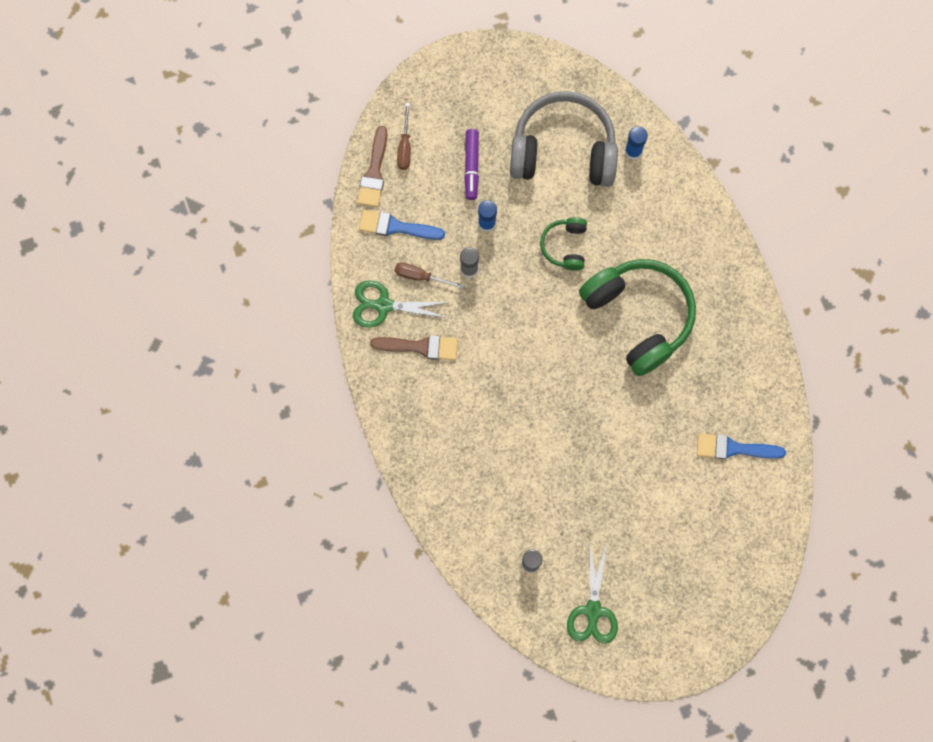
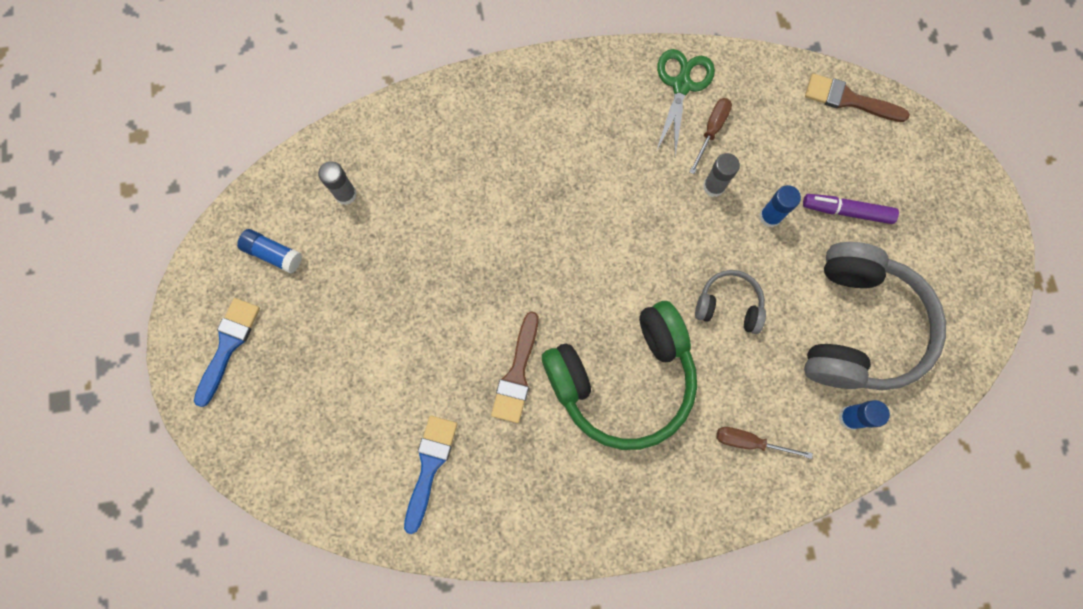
camera: 100 degrees right, 0 degrees up
blue brush [359,210,445,240] -> blue brush moved to [194,298,260,407]
brown brush [370,335,458,360] -> brown brush moved to [491,311,538,423]
brown screwdriver [397,103,411,170] -> brown screwdriver moved to [716,427,813,459]
green headphones [540,217,587,271] -> grey headphones [695,270,766,334]
green scissors [567,543,618,644] -> blue glue stick [237,229,302,274]

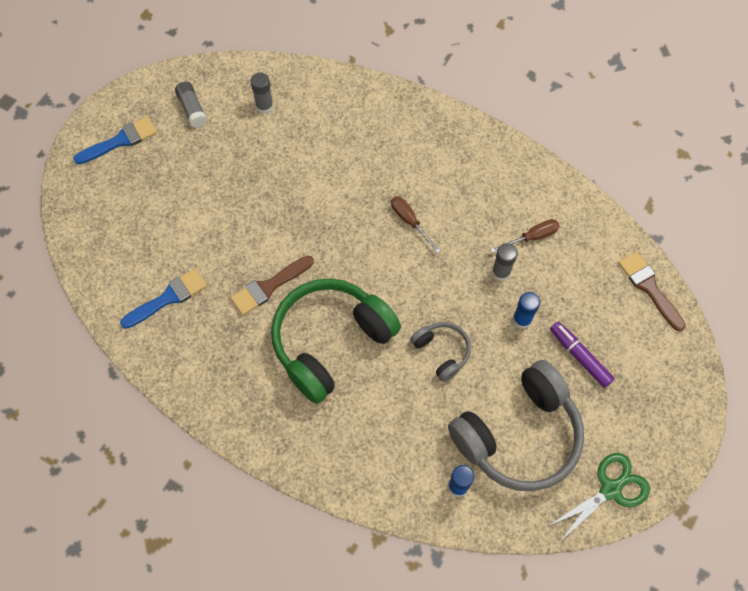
camera: 40 degrees right, 10 degrees down
blue glue stick [237,229,302,274] -> grey glue stick [175,82,207,128]
green headphones [542,301,697,450] -> green headphones turned 120 degrees clockwise [271,278,401,404]
green scissors [656,49,715,155] -> green scissors moved to [548,453,650,541]
brown screwdriver [716,427,813,459] -> brown screwdriver moved to [391,196,441,253]

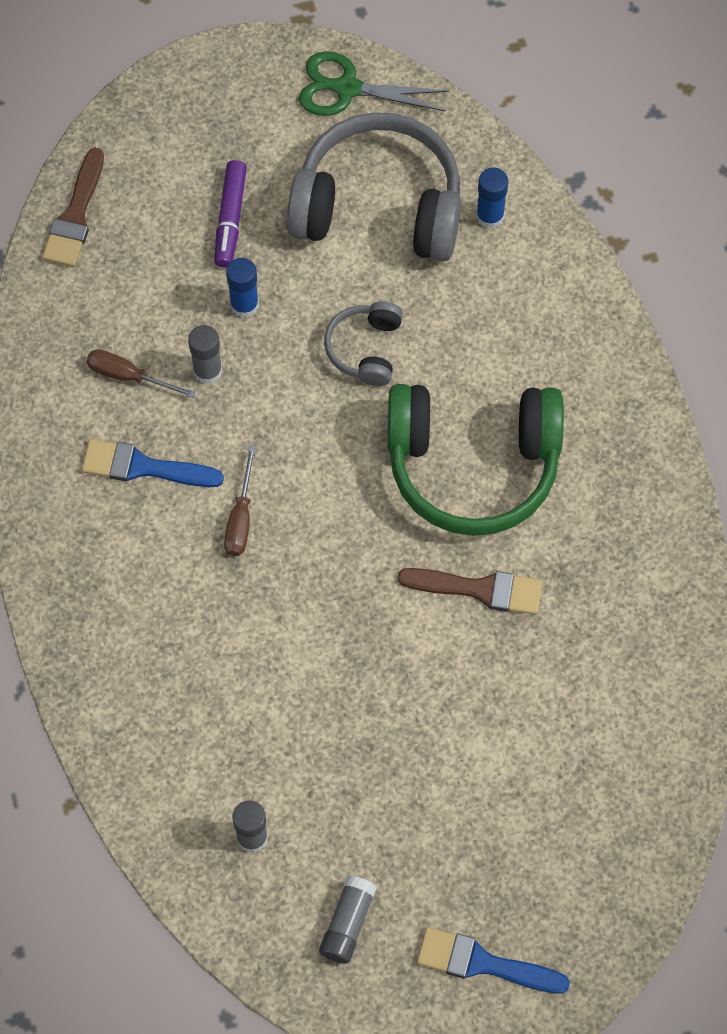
camera: 135 degrees left, 0 degrees up
blue brush [120,268,207,329] -> blue brush moved to [82,439,224,487]

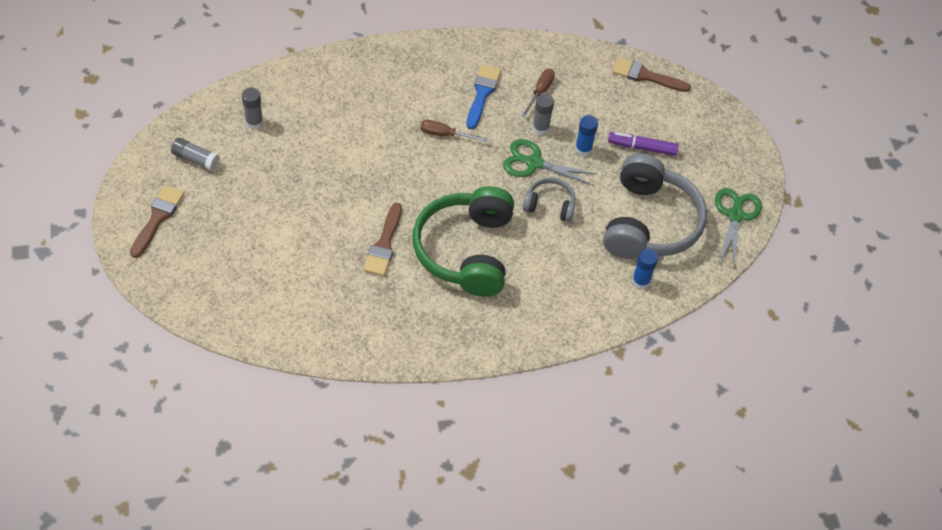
camera: 90 degrees right, 10 degrees down
blue brush [417,927,570,994] -> brown brush [130,185,184,258]
none -> green scissors [503,139,598,186]

